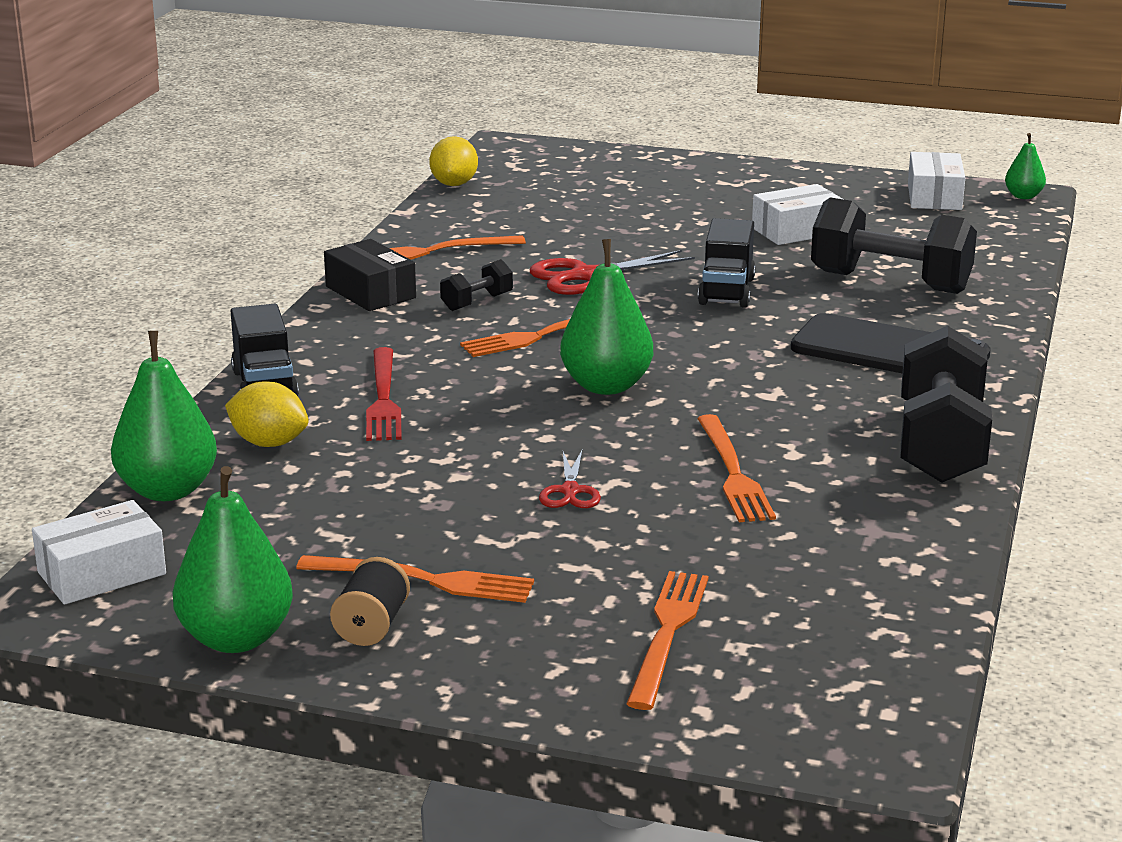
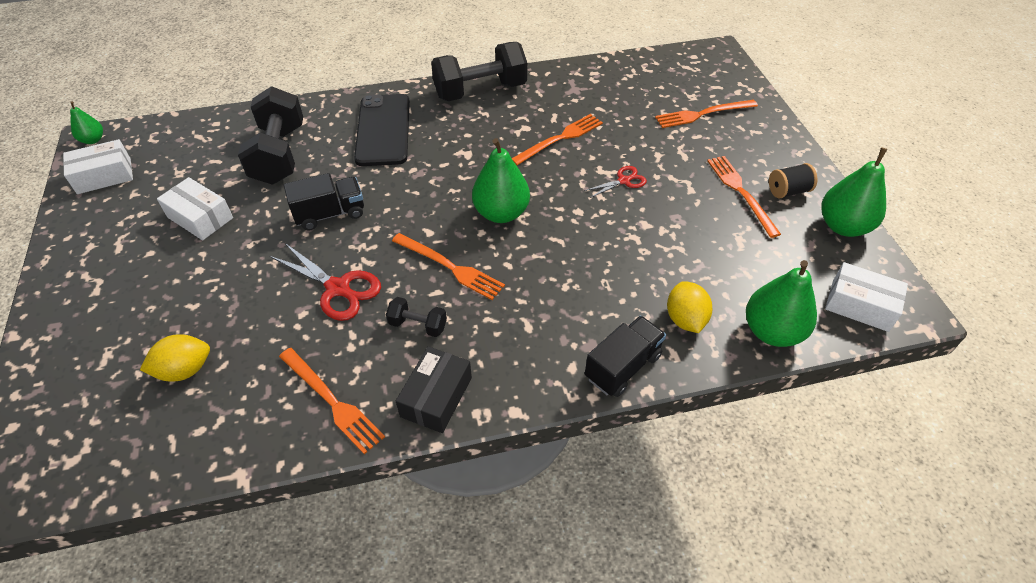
camera: 120 degrees left, 25 degrees up
red fork [366,347,402,441] -> none
yellow lemon [429,136,478,186] -> yellow lemon moved to [140,334,210,381]

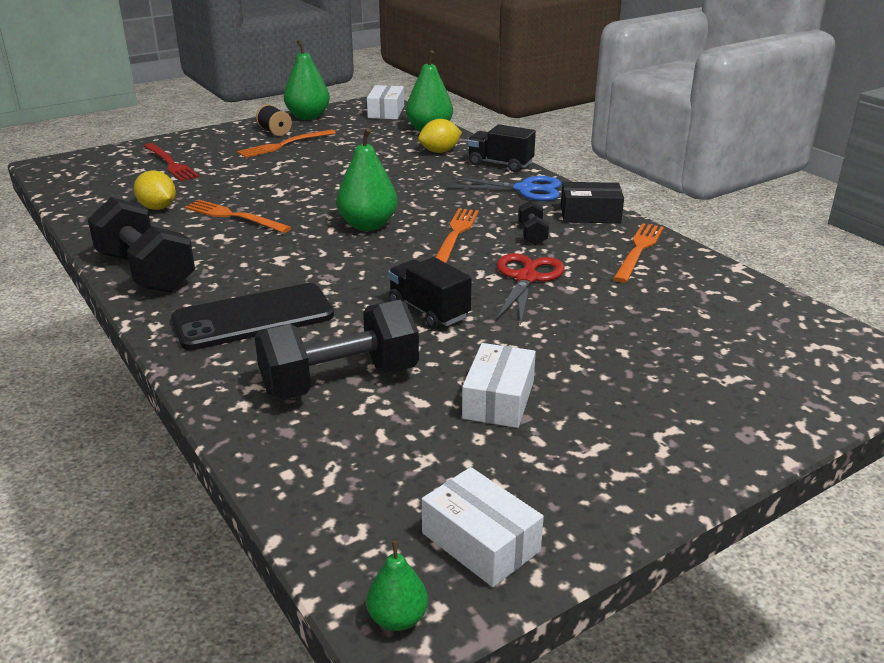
camera: 110 degrees left, 20 degrees down
yellow lemon [140,334,210,381] -> yellow lemon moved to [134,170,176,210]
red scissors [584,166,647,198] -> none
orange fork [655,100,758,128] -> red fork [144,143,199,181]
none -> blue scissors [448,176,561,201]

